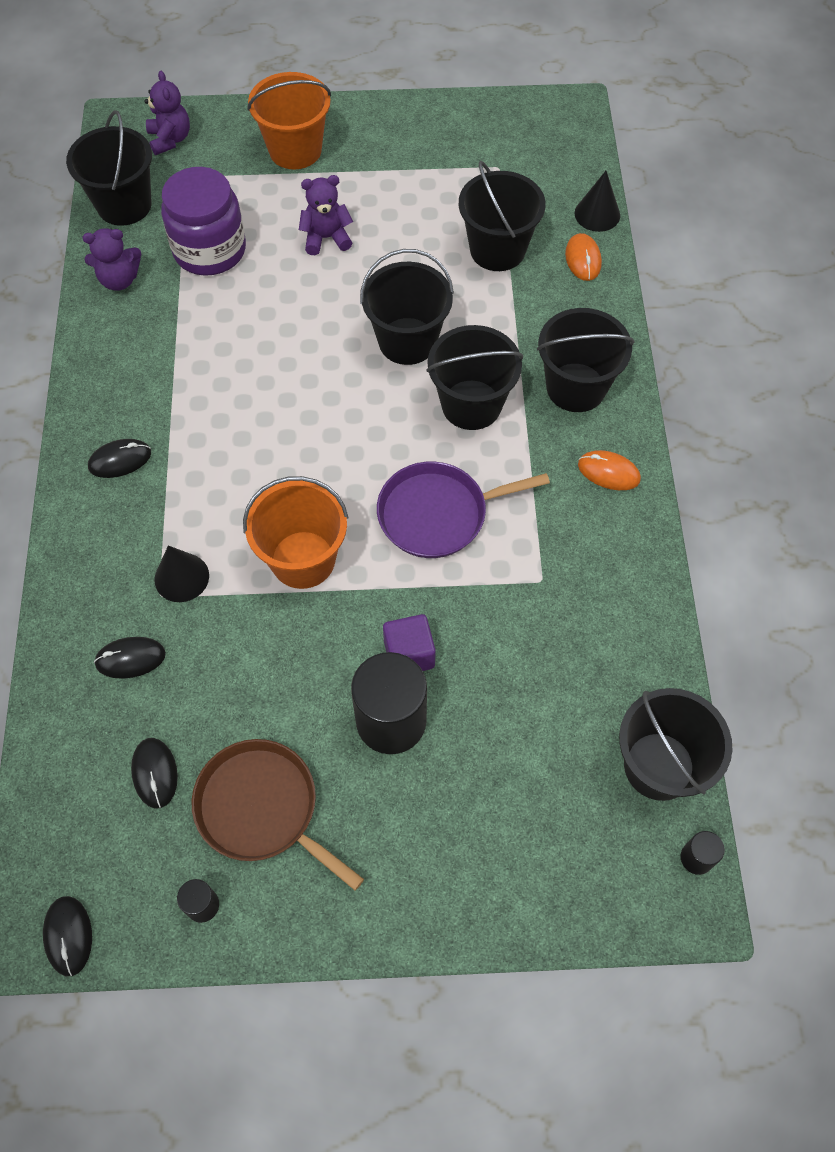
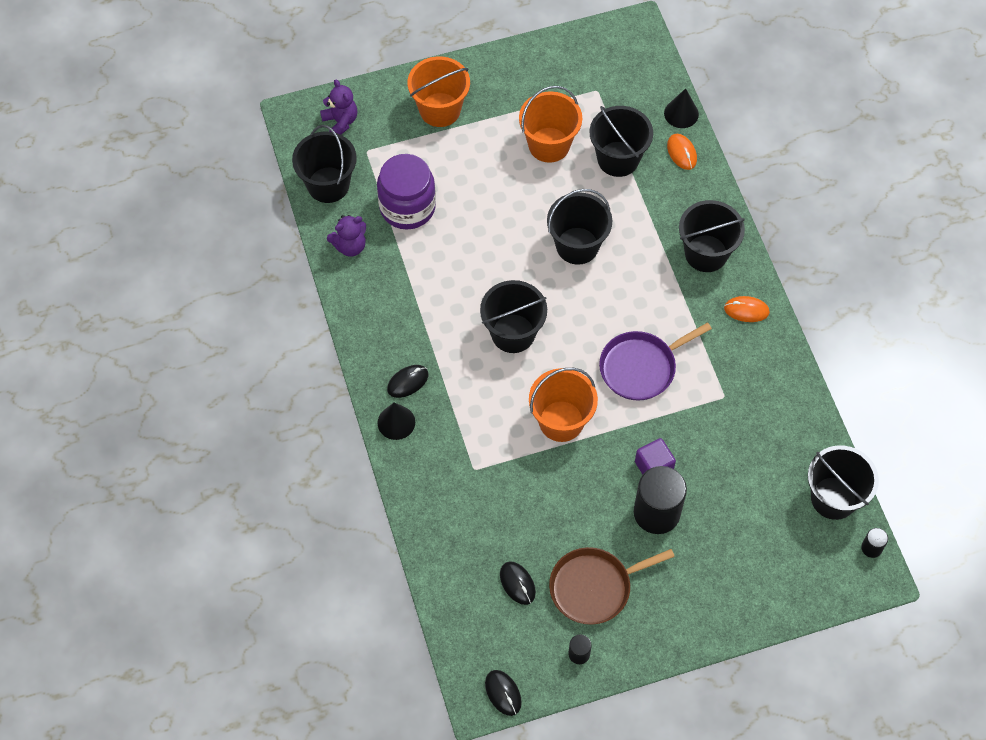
camera: 15 degrees left, 0 degrees up
black mouse [94,637,166,679] -> none
black cone [155,545,209,602] -> black cone moved to [377,402,415,440]
brown pan [192,739,364,890] -> brown pan turned 45 degrees counterclockwise [549,547,675,625]
purple teddy bear [299,175,353,255] -> none
black bucket [426,325,523,430] -> black bucket moved to [480,280,547,353]
none -> orange bucket [519,86,582,163]

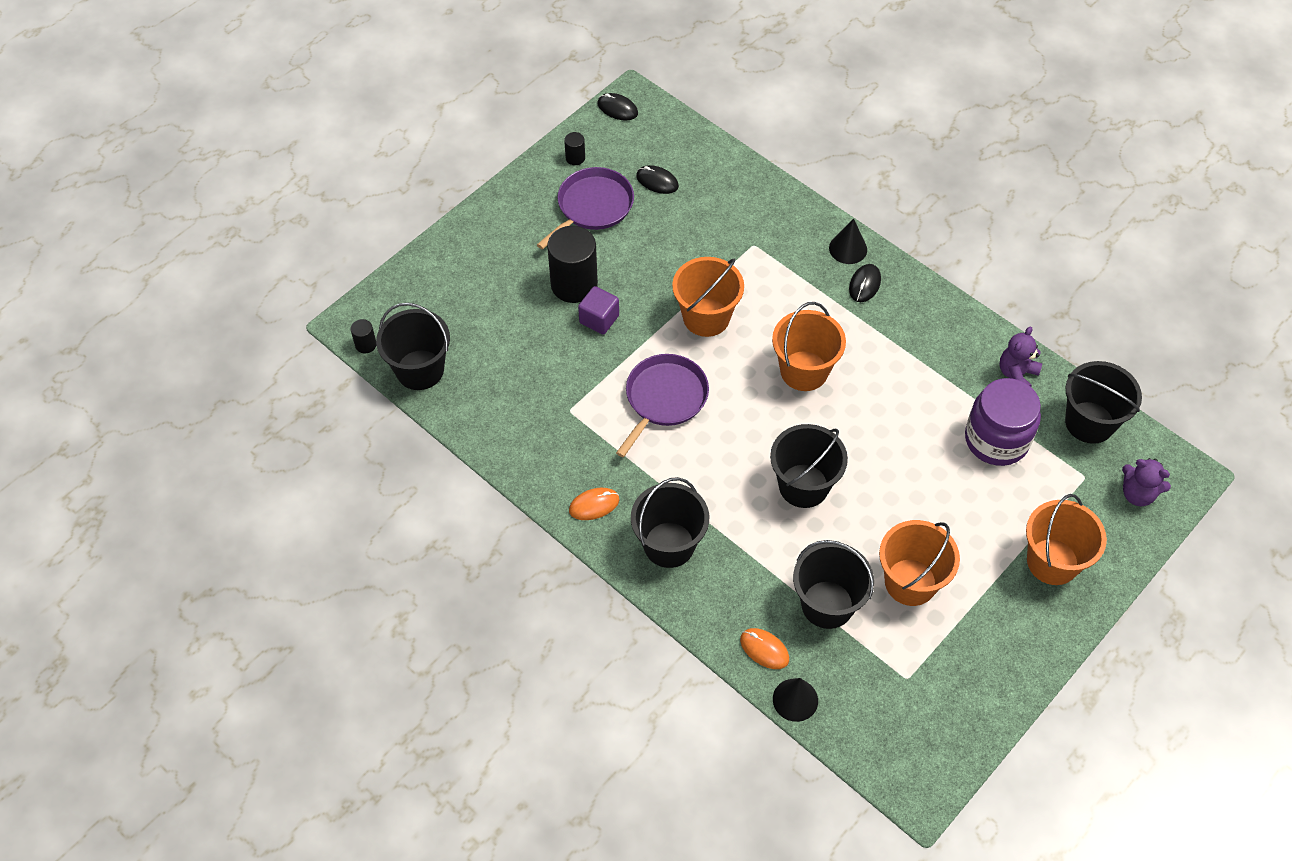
camera: 150 degrees right, 5 degrees down
black bucket [480,280,547,353] -> orange bucket [772,302,846,391]
brown pan [549,547,675,625] -> purple pan [537,167,634,249]

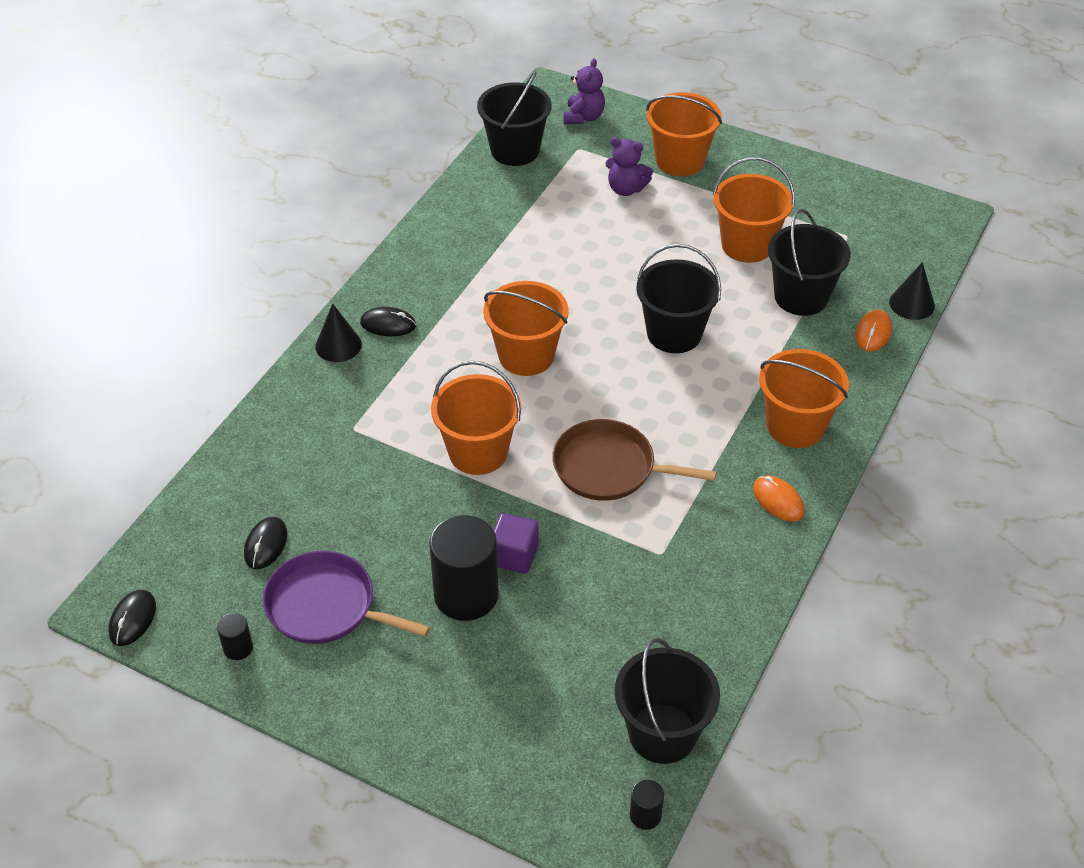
camera: 105 degrees left, 10 degrees down
purple pan [616,354,709,457] -> brown pan [552,419,717,501]
black bucket [631,477,709,568] -> orange bucket [759,349,849,448]
purple jar [965,378,1041,466] -> none
purple teddy bear [1000,327,1042,387] -> purple teddy bear moved to [605,137,653,196]

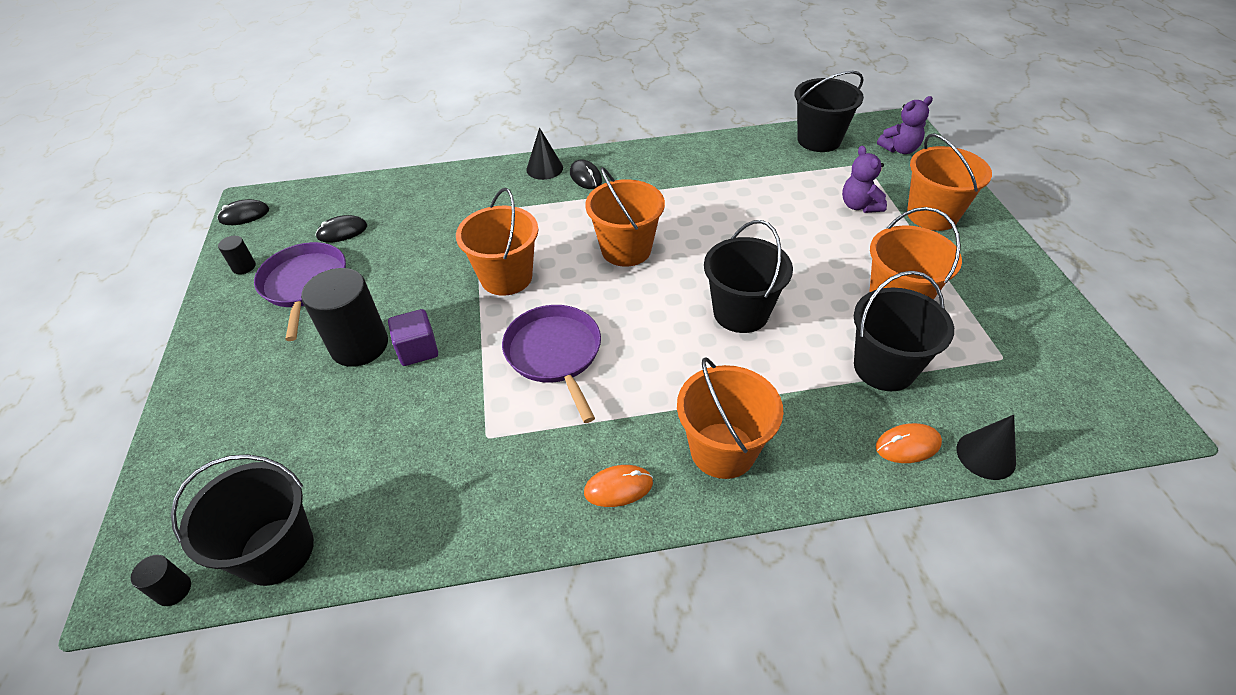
camera: 55 degrees right, 0 degrees up
brown pan [552,419,717,501] -> purple pan [502,305,601,423]
orange mouse [753,475,805,521] -> orange mouse turned 60 degrees clockwise [584,465,653,507]

